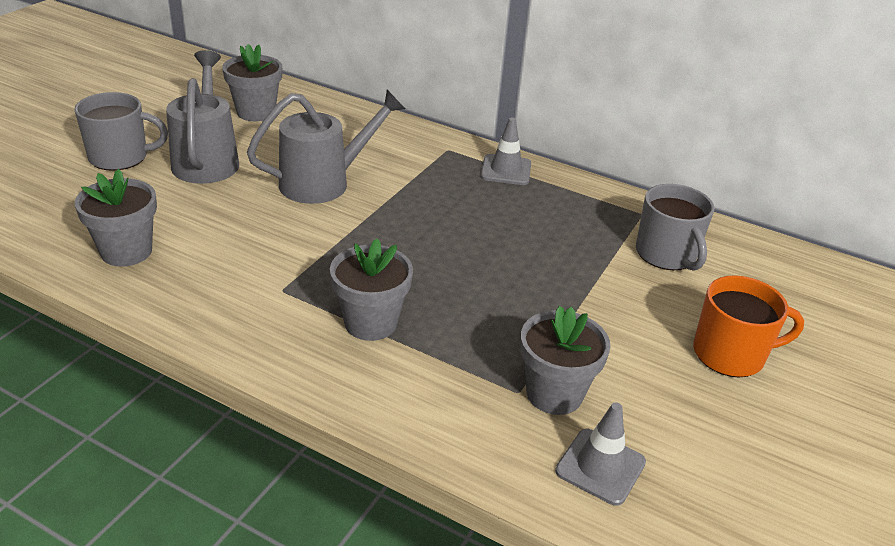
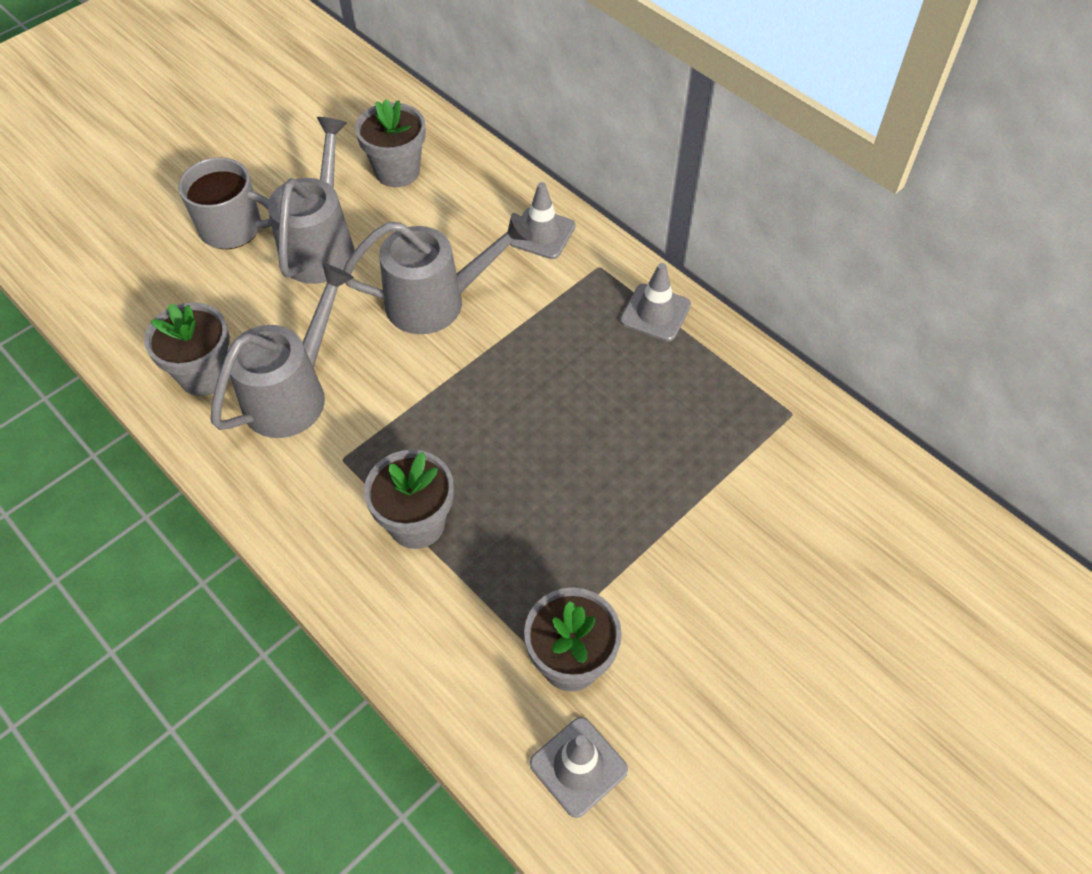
camera: 20 degrees right, 20 degrees up
grey mug [636,184,714,271] -> none
orange mug [693,275,804,377] -> none
none -> grey watering can [211,263,354,438]
none -> grey traffic cone [510,182,576,259]

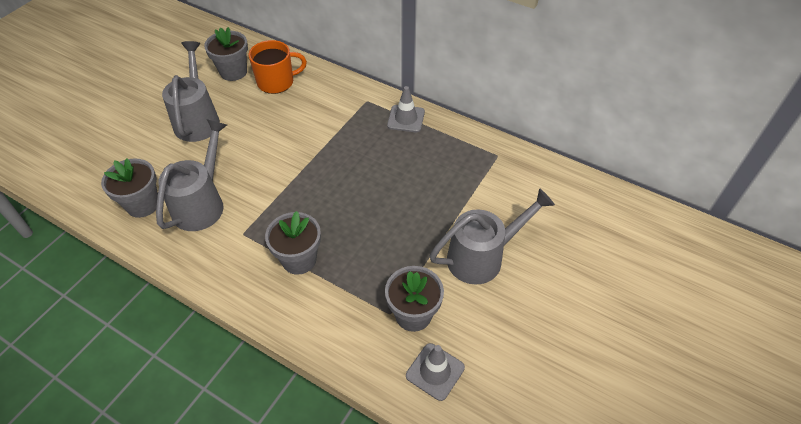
camera: 15 degrees left, 5 degrees down
grey mug [178,157,272,249] -> none
grey watering can [343,213,533,334] -> grey watering can moved to [430,188,555,285]
grey traffic cone [510,182,576,259] -> none
none -> orange mug [249,40,307,94]

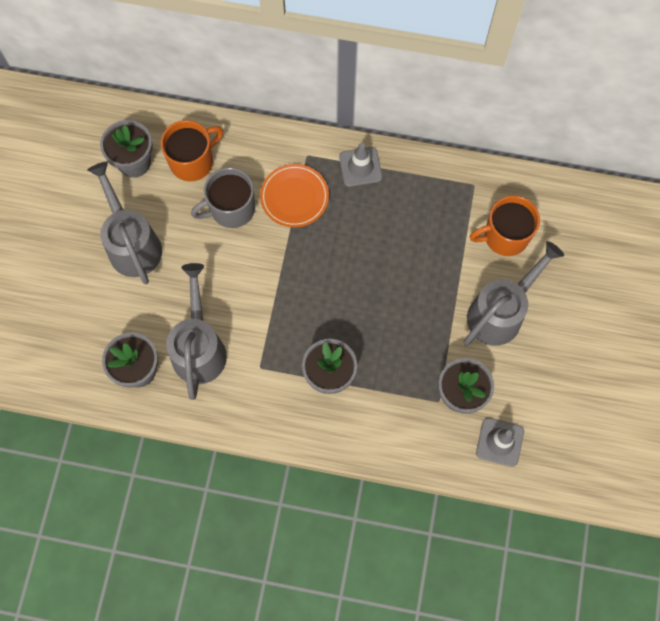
camera: 20 degrees left, 20 degrees up
none -> grey mug [191,167,255,228]
none -> orange plate [260,164,329,227]
none -> orange mug [469,195,540,256]

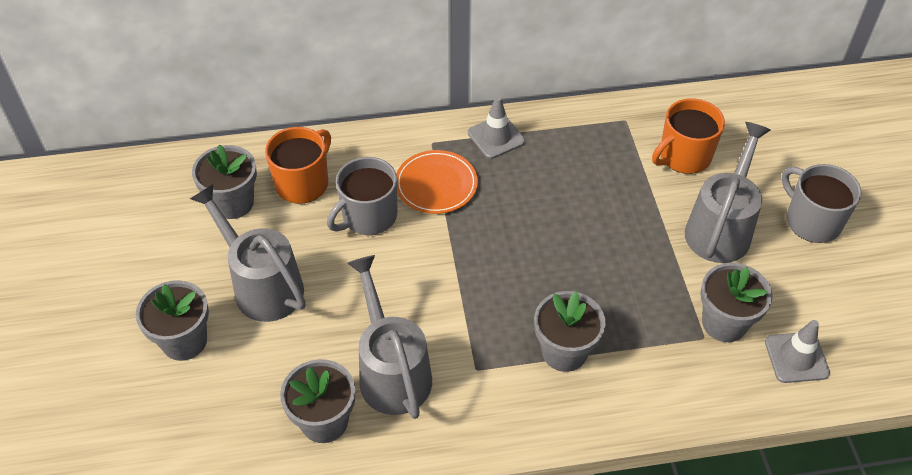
camera: 20 degrees left, 20 degrees down
none -> grey flower pot [136,280,209,361]
none -> grey mug [782,164,862,243]

